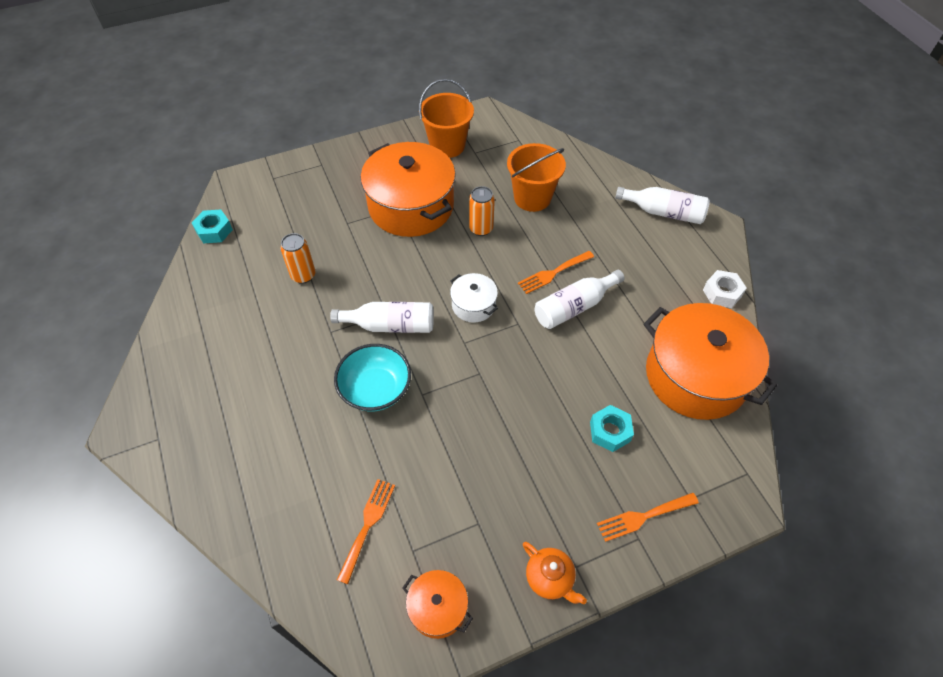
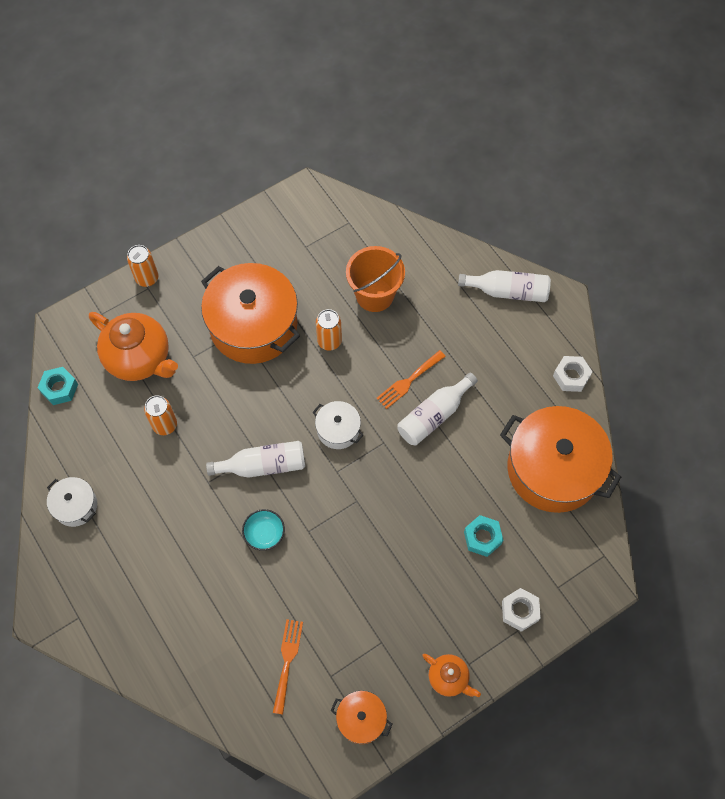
camera: 10 degrees left, 10 degrees up
turquoise bowl [334,344,411,411] -> turquoise bowl [242,509,285,551], size x0.61
orange bucket [419,79,474,158] -> none
orange fork [597,493,699,542] -> white nut [502,588,541,632]
none -> white pot [47,477,97,527]
none -> orange teapot [89,312,178,381]
none -> orange can [127,245,158,287]

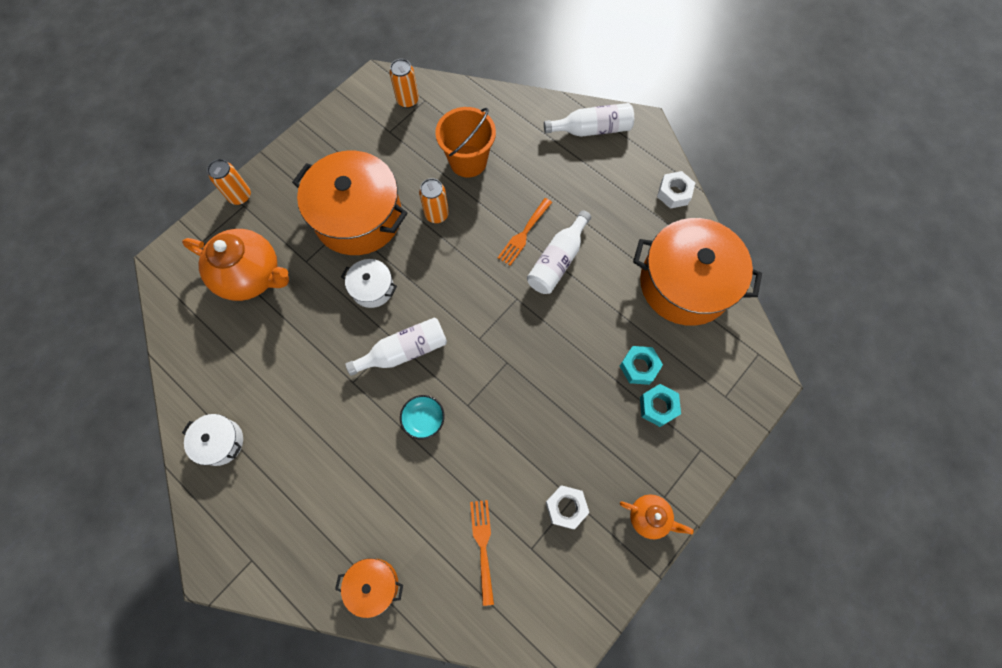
camera: 15 degrees left, 5 degrees up
turquoise nut [38,367,78,405] -> turquoise nut moved to [640,384,681,427]
orange can [144,395,177,435] -> orange can moved to [390,59,419,108]
white pot [313,401,364,449] -> white pot moved to [341,259,397,308]
orange pot [331,691,392,744] -> orange pot moved to [335,558,403,618]
white nut [502,588,541,632] -> white nut moved to [546,485,589,529]

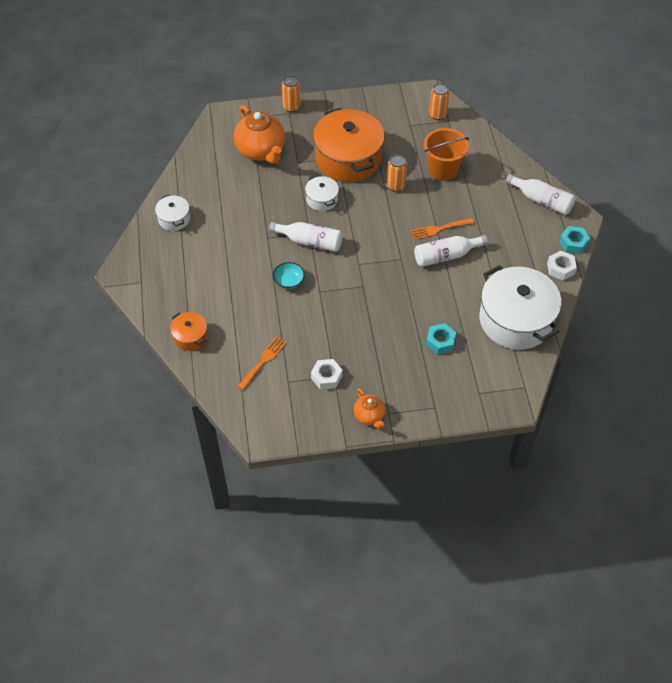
camera: 40 degrees right, 15 degrees down
orange pot [633,218,762,326] -> white pot [479,265,562,350]
turquoise nut [640,384,681,427] -> turquoise nut moved to [559,226,590,254]

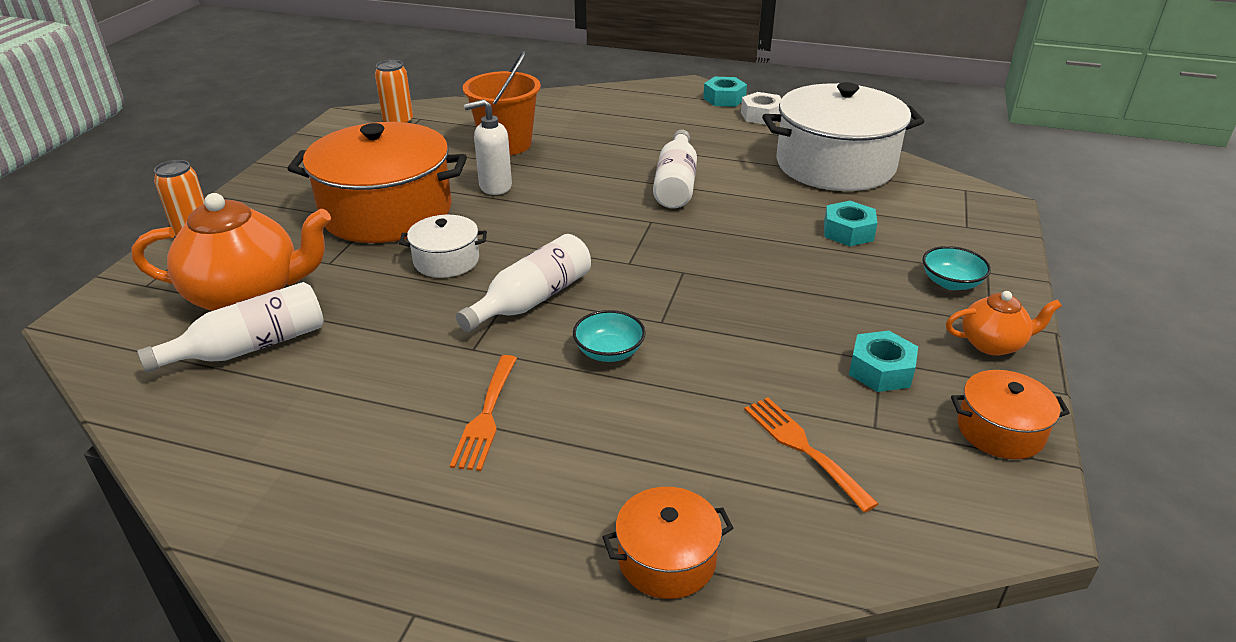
camera: 65 degrees left, 20 degrees down
white pot [155,195,190,231] -> none
white nut [311,359,343,390] -> turquoise nut [849,331,918,392]
orange can [387,154,407,192] -> white soap dispenser [464,99,512,195]
orange fork [410,218,474,240] -> orange fork moved to [450,355,517,471]
white bottle [506,174,576,215] -> white bottle moved to [137,282,324,372]
none -> turquoise bowl [923,246,991,290]
none -> orange pot [951,370,1070,459]

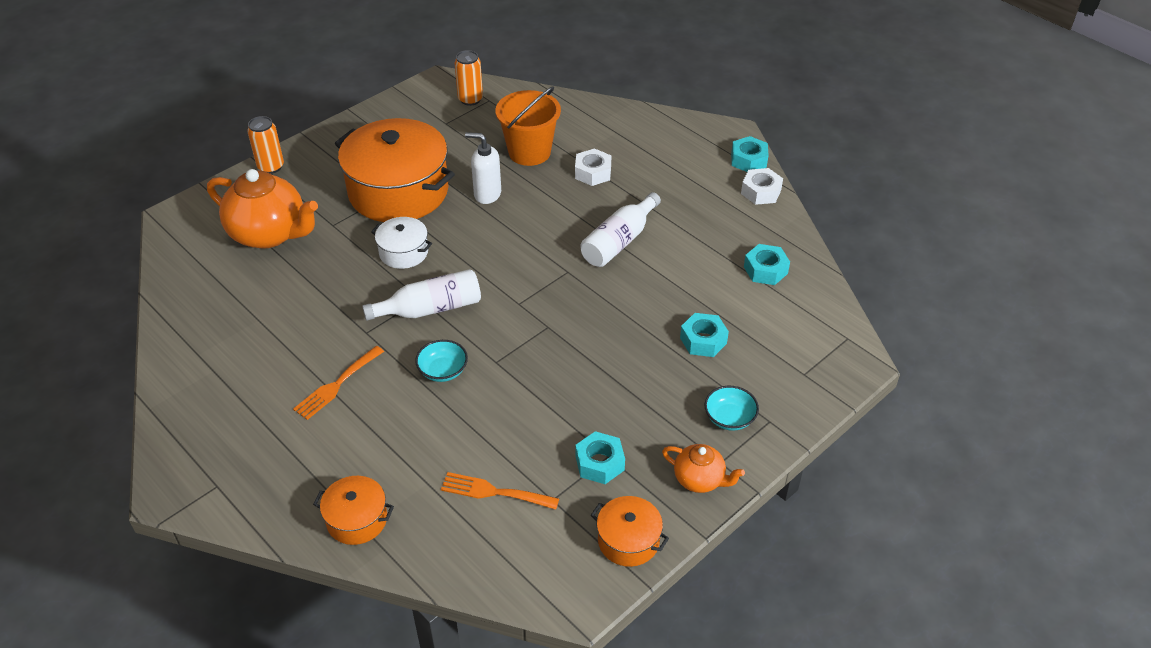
camera: 30 degrees right, 10 degrees up
white bottle [137,282,324,372] -> none
orange fork [744,397,879,513] -> orange fork turned 75 degrees counterclockwise [441,472,559,510]
white pot [762,82,925,191] -> turquoise nut [744,244,790,285]
none -> white nut [575,148,611,186]

